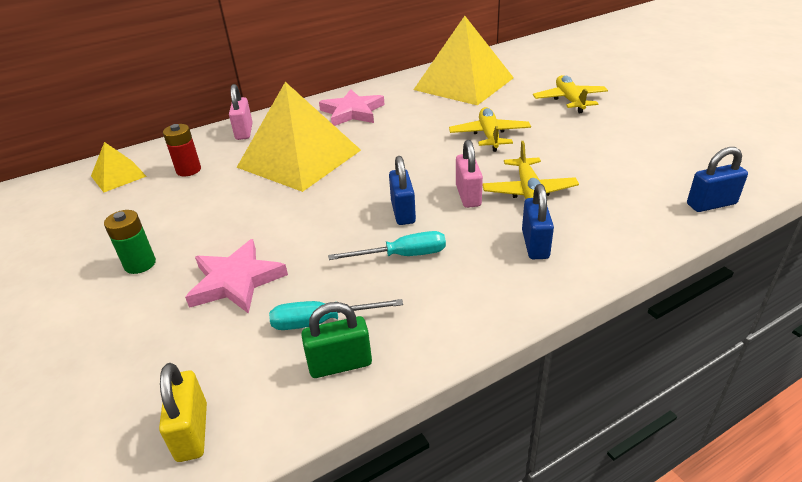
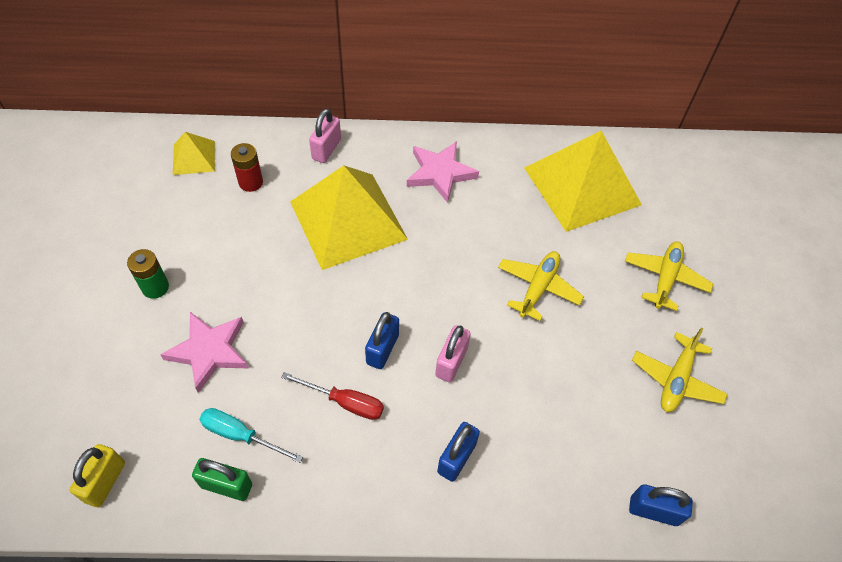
camera: 25 degrees right, 20 degrees up
turquoise screwdriver [328,231,446,260] -> red screwdriver [281,372,384,420]
yellow plane [482,141,579,199] -> yellow plane moved to [632,328,728,412]

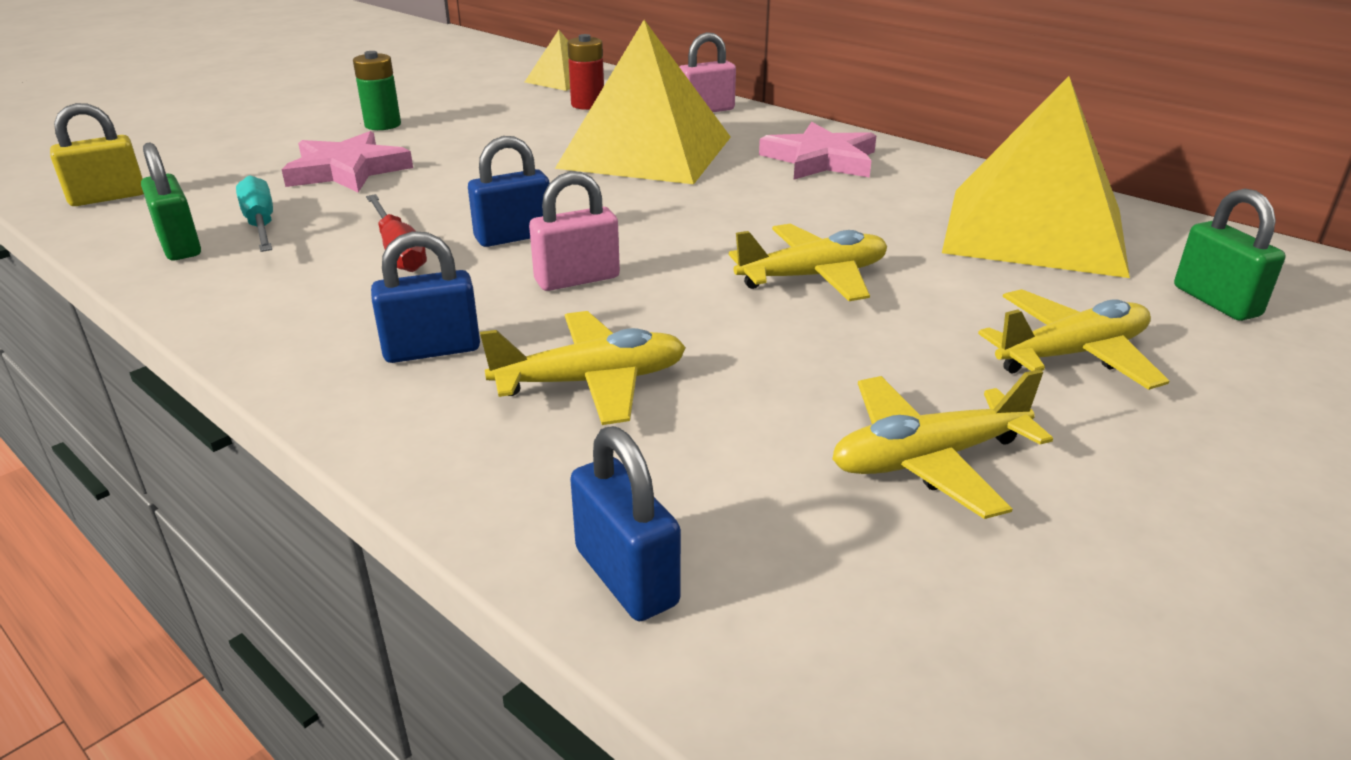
camera: 45 degrees right, 25 degrees down
none -> yellow plane [480,311,686,425]
none -> green padlock [1174,189,1286,321]

